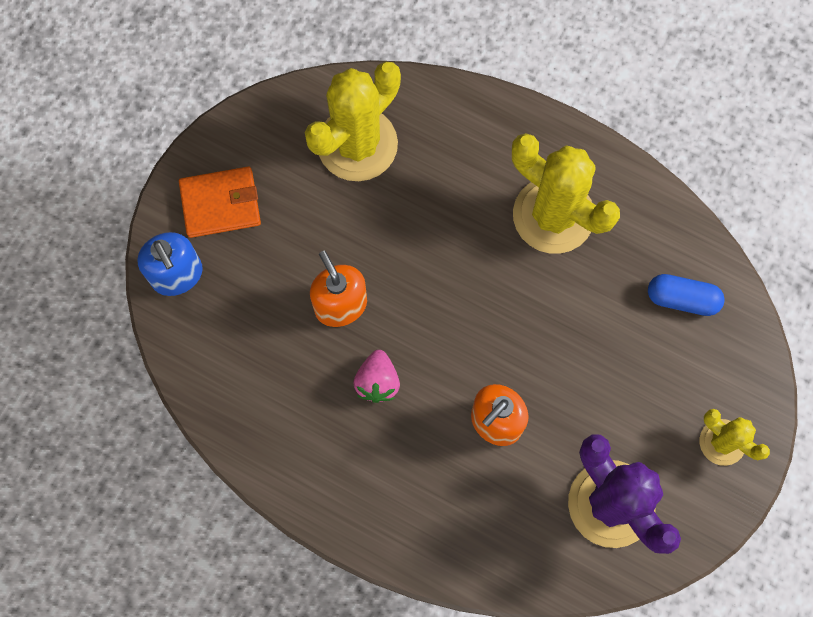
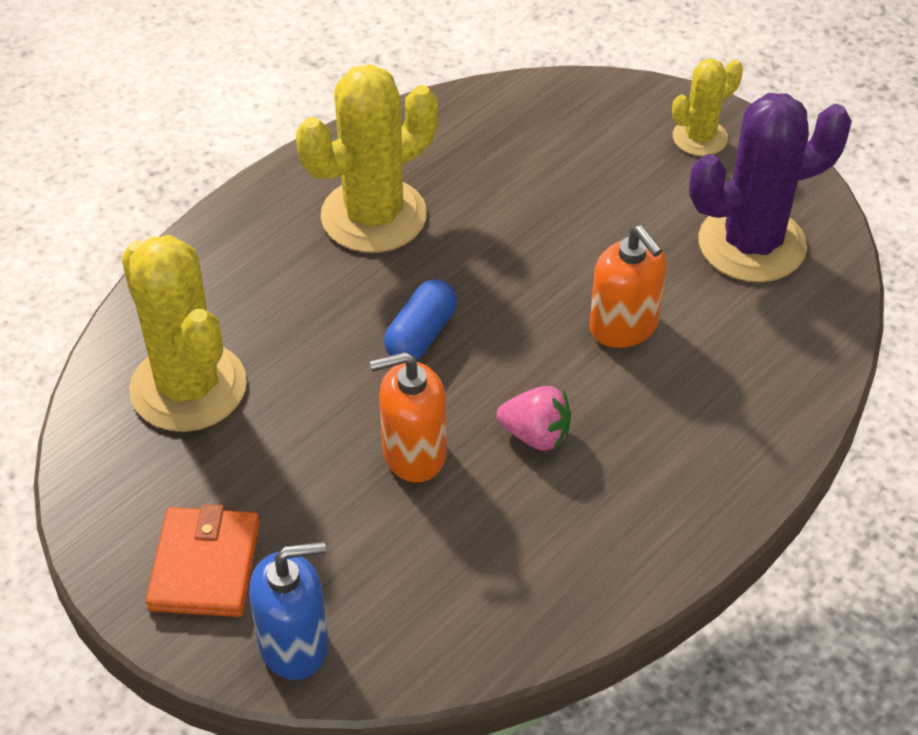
camera: 75 degrees left, 25 degrees down
blue capsule [648,274,725,316] -> blue capsule moved to [384,279,457,360]

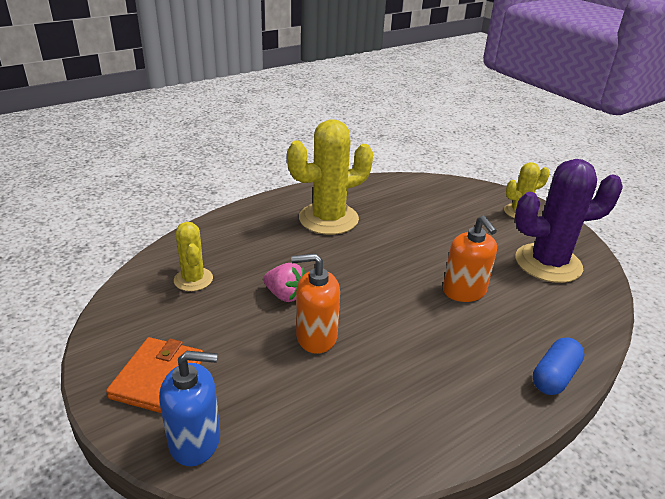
camera: 10 degrees right, 15 degrees down
yellow cactus [121,235,247,432] -> yellow cactus [174,222,213,291], size x0.55
blue capsule [384,279,457,360] -> blue capsule moved to [533,337,585,395]
pink strawberry [496,386,571,451] -> pink strawberry moved to [263,263,305,302]

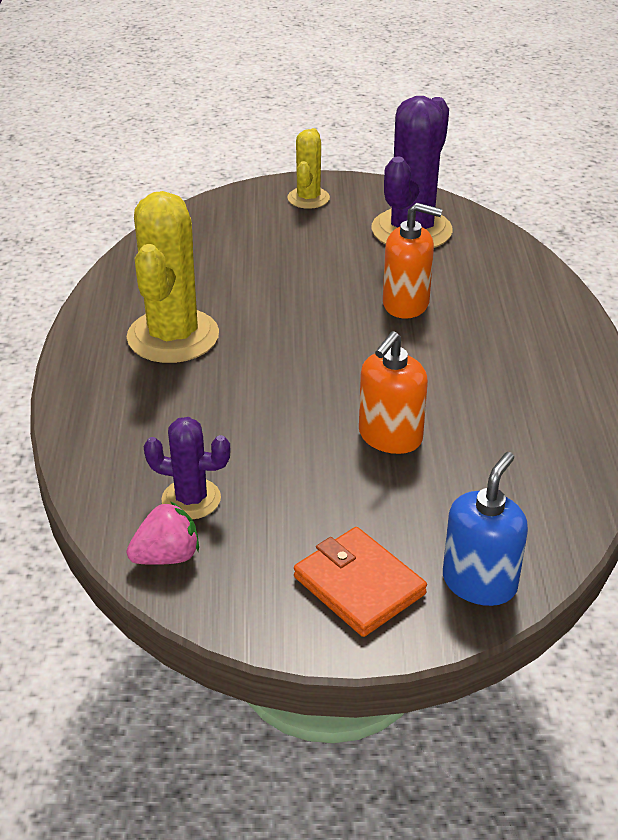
camera: 55 degrees left, 5 degrees up
yellow cactus [174,222,213,291] -> purple cactus [144,417,231,519]
pink strawberry [263,263,305,302] -> pink strawberry moved to [127,501,199,565]
blue capsule [533,337,585,395] -> none

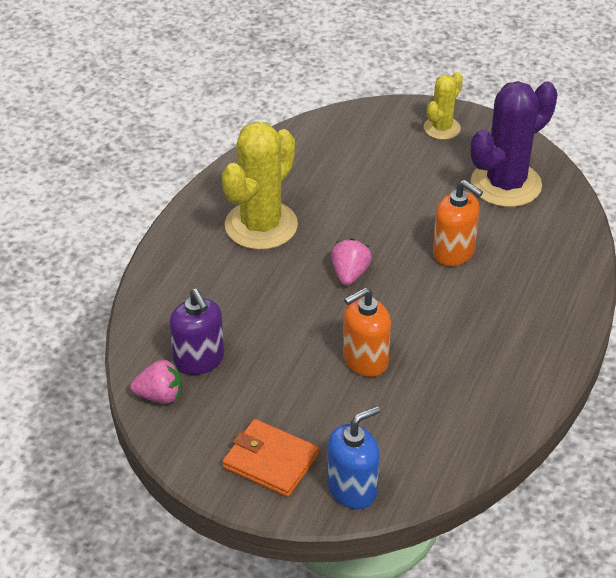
camera: 25 degrees right, 5 degrees up
purple cactus [144,417,231,519] -> purple soap dispenser [170,289,224,375]
orange wallet [294,527,427,637] -> orange wallet turned 45 degrees counterclockwise [222,419,319,497]
none -> pink strawberry [331,238,372,285]

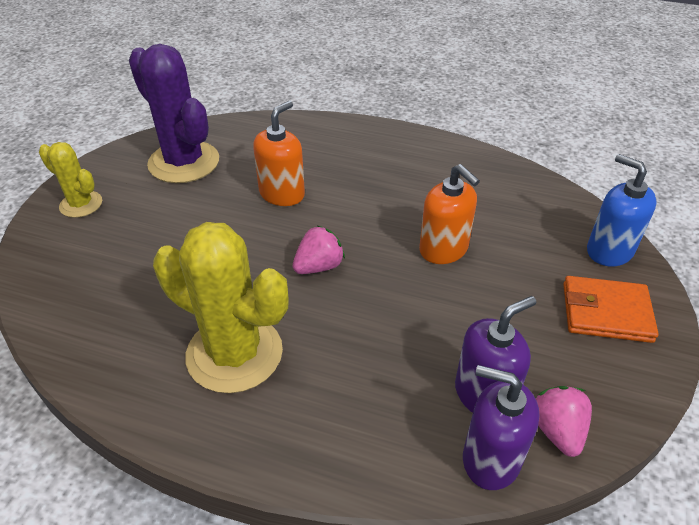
camera: 95 degrees left, 0 degrees up
orange wallet [222,419,319,497] -> orange wallet turned 75 degrees clockwise [563,276,659,343]
pink strawberry [331,238,372,285] -> pink strawberry turned 135 degrees clockwise [292,226,345,274]
none -> purple soap dispenser [463,365,539,490]

